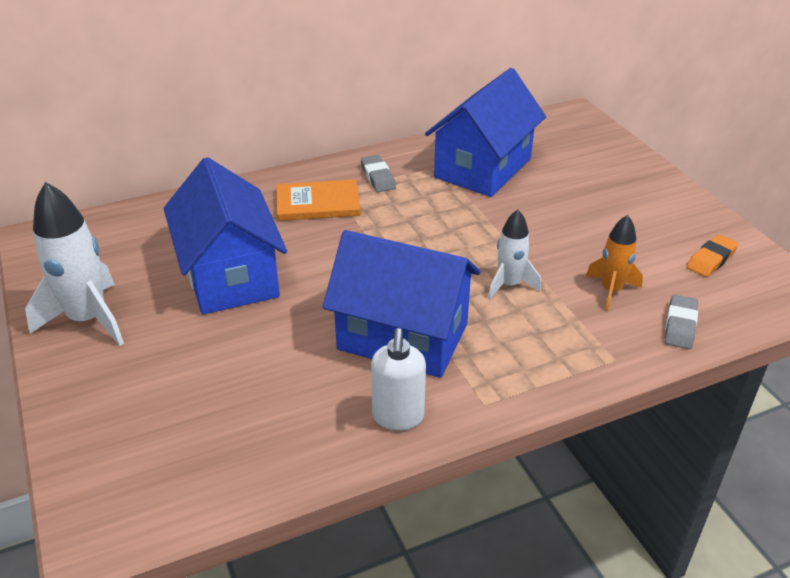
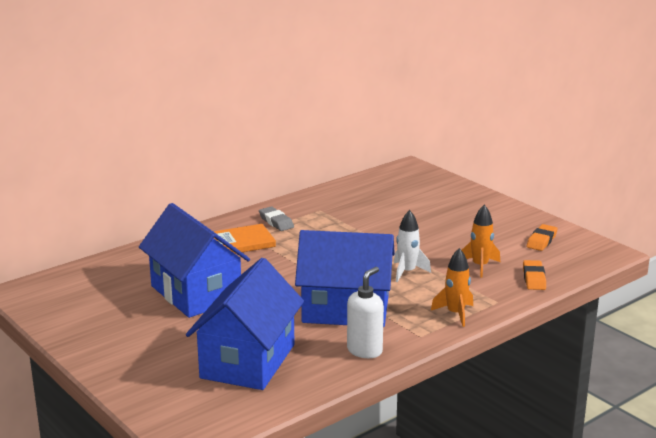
camera: 15 degrees left, 15 degrees down
white rocket [25,182,124,346] -> none
white soap dispenser [371,328,426,431] -> white soap dispenser turned 135 degrees counterclockwise [347,267,384,358]
blue house [425,68,546,197] -> blue house moved to [186,258,304,390]
grey eraser [665,294,698,349] -> orange eraser [523,260,546,290]
none -> orange rocket [431,248,473,327]

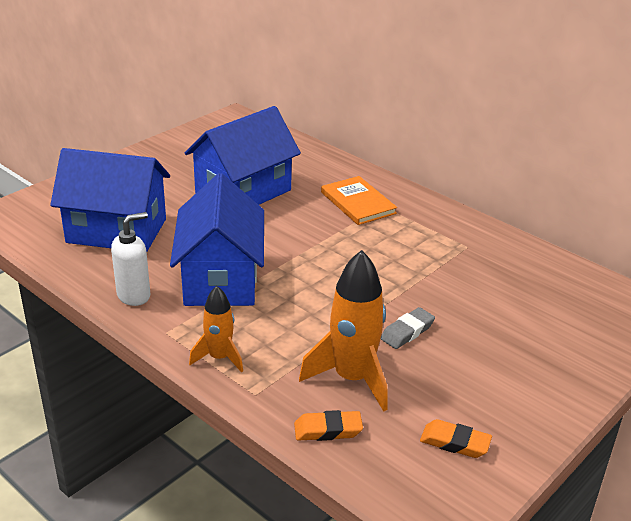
camera: 80 degrees right, 10 degrees up
grey eraser [259,206,294,231] -> grey eraser moved to [381,307,435,349]
white soap dispenser [347,267,384,358] -> white soap dispenser turned 60 degrees counterclockwise [111,212,150,306]
white rocket [394,210,431,282] -> none
orange rocket [462,205,500,277] -> orange rocket [299,250,388,412], size x1.69

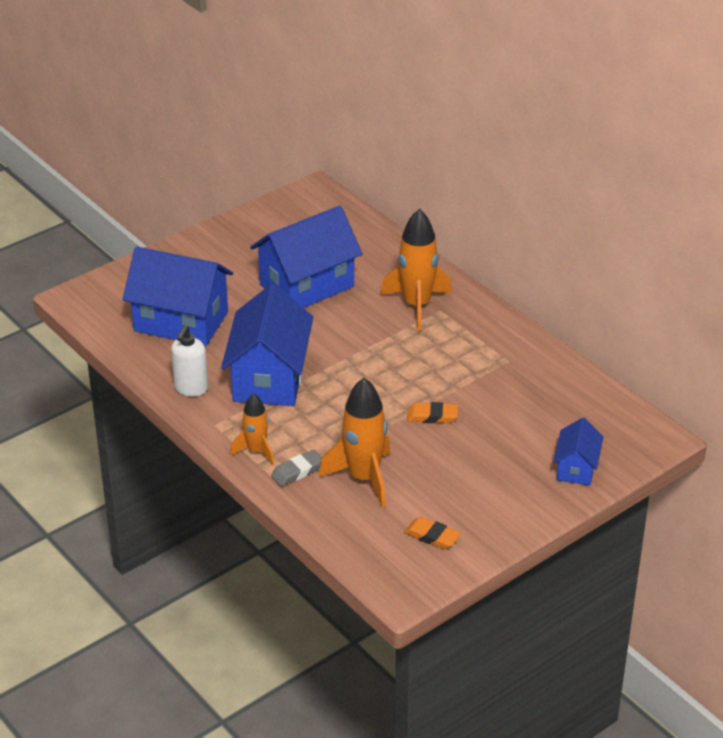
camera: 10 degrees right, 5 degrees up
white soap dispenser [111,212,150,306] -> white soap dispenser turned 135 degrees clockwise [171,325,208,397]
orange eraser [294,410,363,441] -> orange eraser moved to [407,402,458,423]
orange book [321,176,397,225] -> orange rocket [381,209,452,331]
grey eraser [381,307,435,349] -> grey eraser moved to [271,450,322,487]
none -> blue house [553,418,603,486]

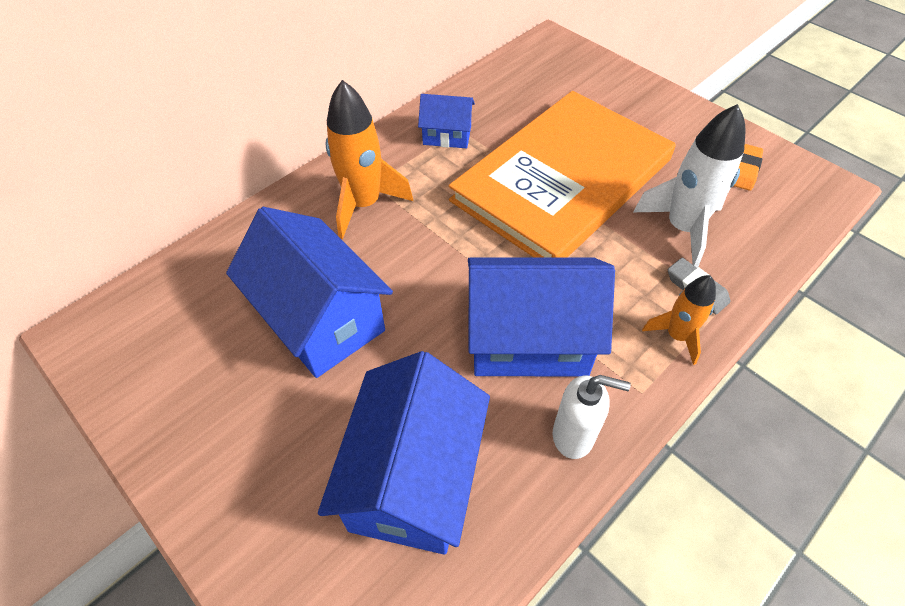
camera: 95 degrees left, 15 degrees up
orange rocket [319,378,391,507] -> white rocket [633,104,745,268]
orange eraser [407,402,458,423] -> orange book [449,91,676,258]
blue house [553,418,603,486] -> blue house moved to [418,94,475,148]

